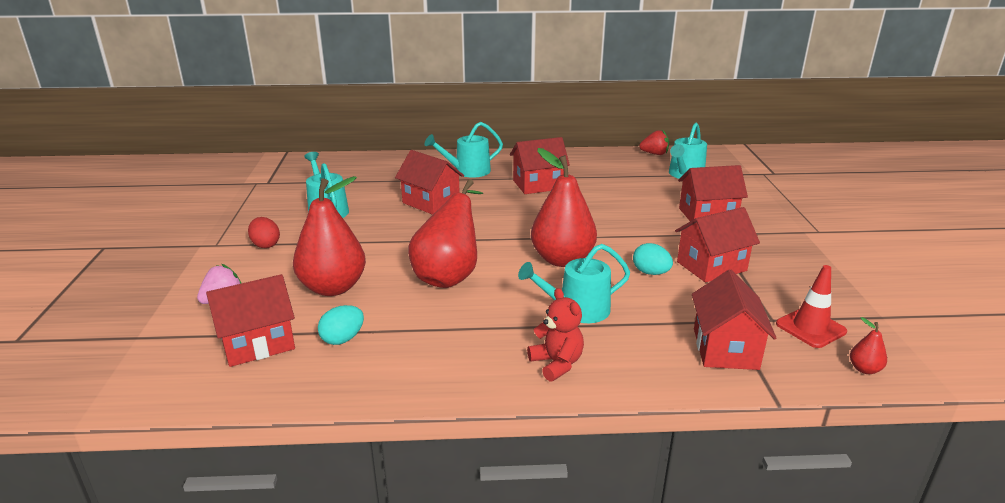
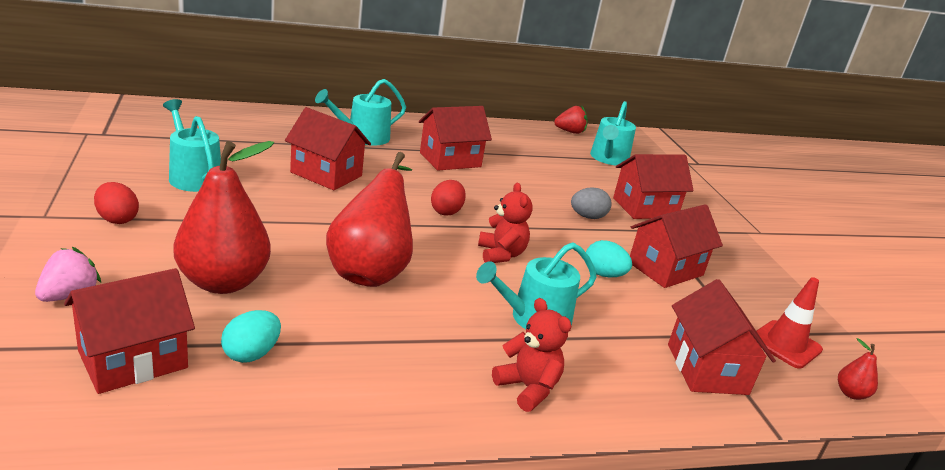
camera: 15 degrees left, 0 degrees up
red pear [531,148,597,267] -> red teddy bear [478,183,533,263]
none -> red egg [431,180,466,216]
none -> grey egg [571,187,611,219]

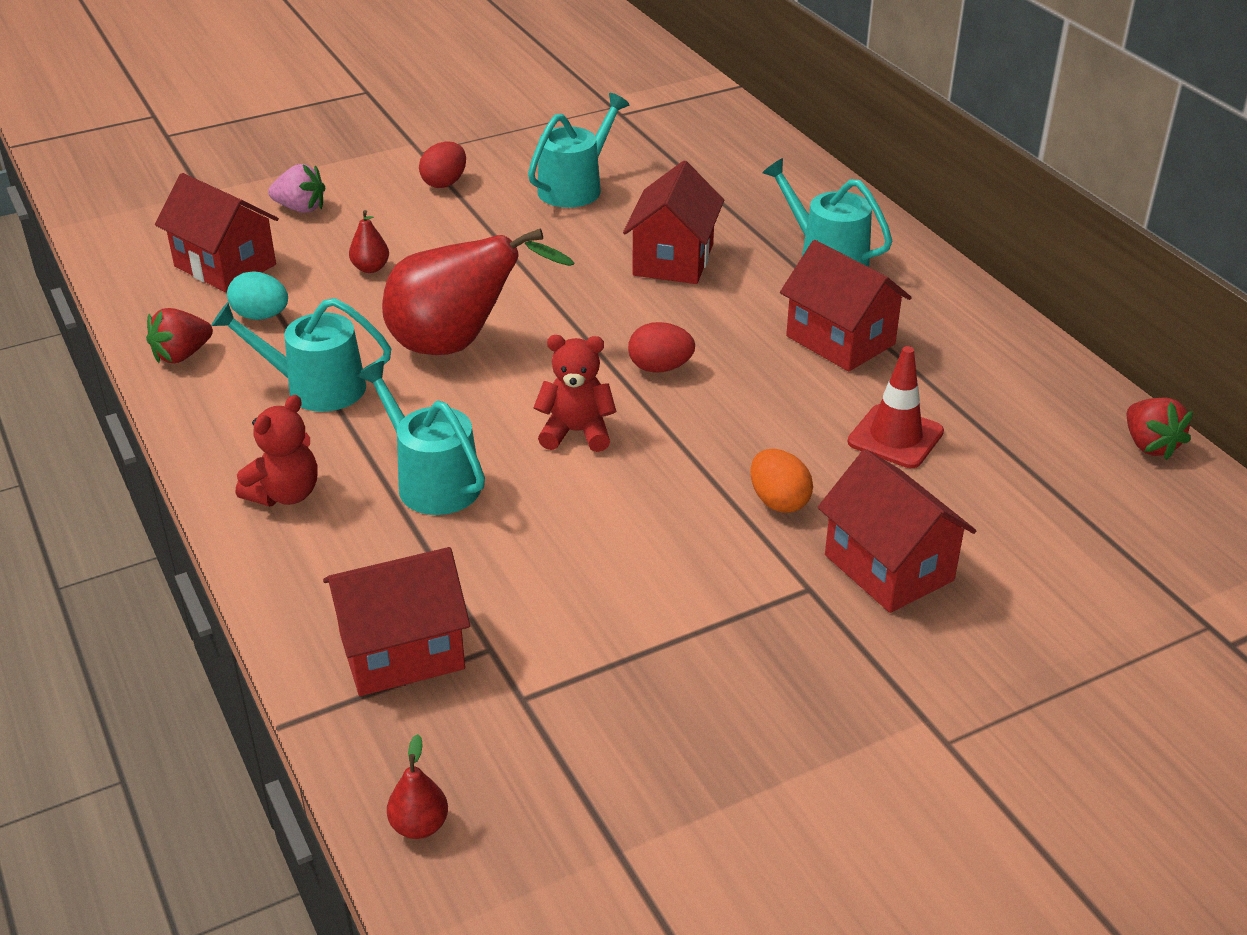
camera: 80 degrees right, 10 degrees up
red pear [174,141,274,294] -> red pear [349,210,389,273], size x0.40
red teddy bear [478,183,533,263] -> red teddy bear turned 150 degrees counterclockwise [533,335,617,452]
grey egg [571,187,611,219] -> orange egg [750,449,813,513]
turquoise egg [586,240,632,277] -> none
turquoise watering can [590,101,636,166] -> turquoise watering can moved to [211,298,391,412]
red house [630,204,723,288] -> none
red traffic cone [757,277,823,369] -> red traffic cone moved to [848,346,944,468]
none -> red strawberry [146,308,213,363]

